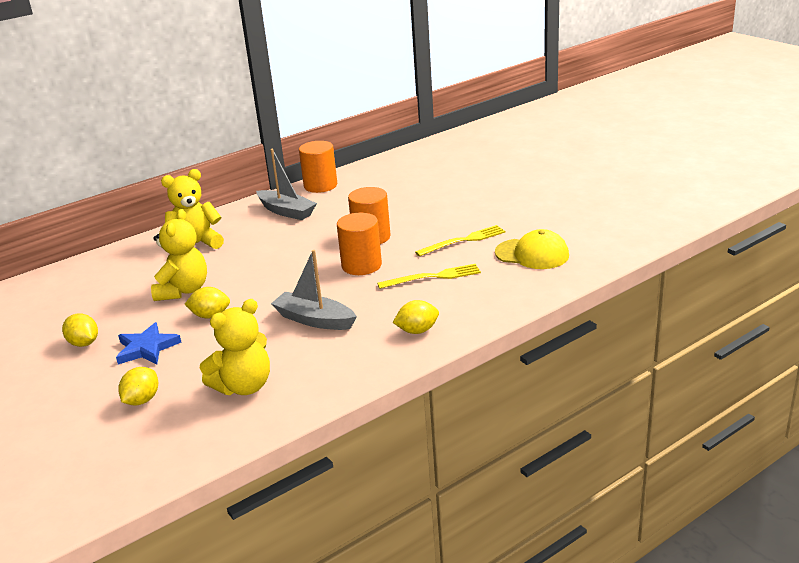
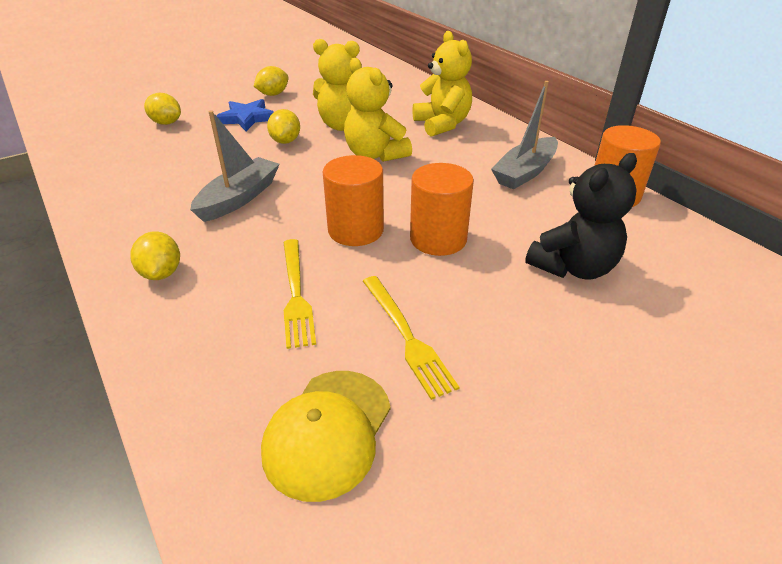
camera: 90 degrees right, 10 degrees up
yellow teddy bear [200,299,270,395] -> yellow teddy bear moved to [344,58,412,162]
none -> black teddy bear [525,153,637,280]

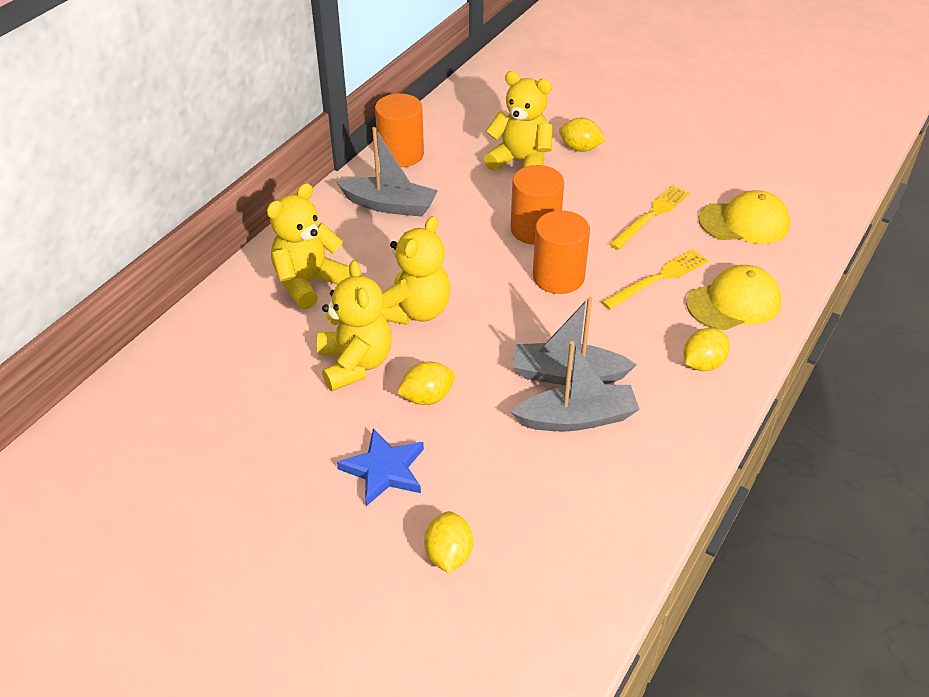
camera: 115 degrees left, 5 degrees up
yellow lemon [254,66,289,96] -> yellow lemon moved to [559,117,605,152]
black teddy bear [525,153,637,280] -> yellow teddy bear [484,71,552,171]
none -> grey boat [511,341,640,431]
none -> yellow cap [686,265,781,330]

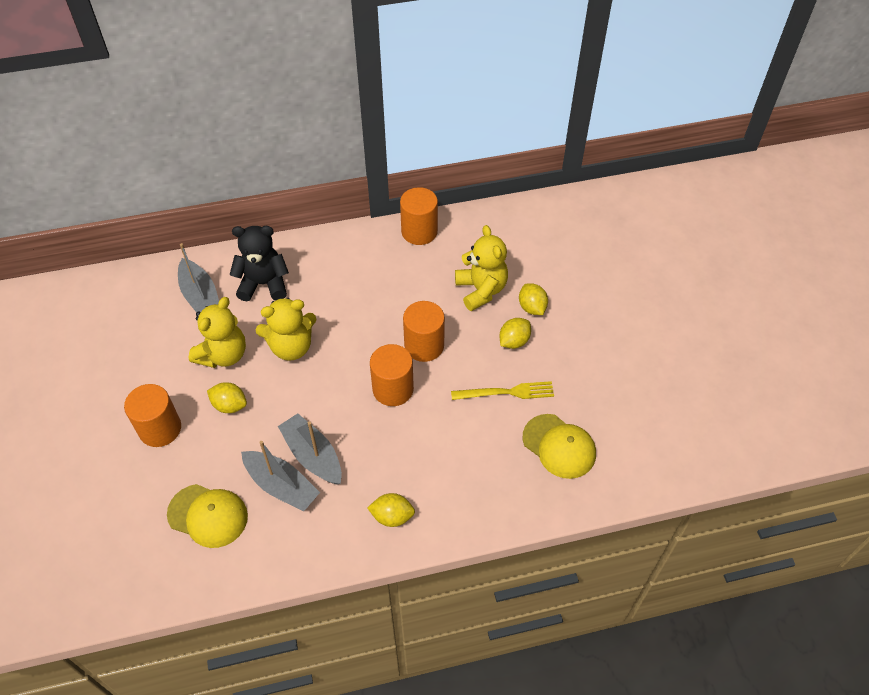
camera: 45 degrees right, 10 degrees up
yellow teddy bear [267,183,350,309] -> black teddy bear [229,226,289,302]
grey boat [337,127,438,217] -> grey boat moved to [178,243,219,313]
blue star [337,428,424,506] -> orange cylinder [124,384,181,447]
yellow lemon [424,511,473,573] -> yellow lemon moved to [499,318,531,349]
yellow fork [602,249,708,310] -> none
yellow cap [686,265,781,330] -> yellow cap moved to [167,484,248,548]

